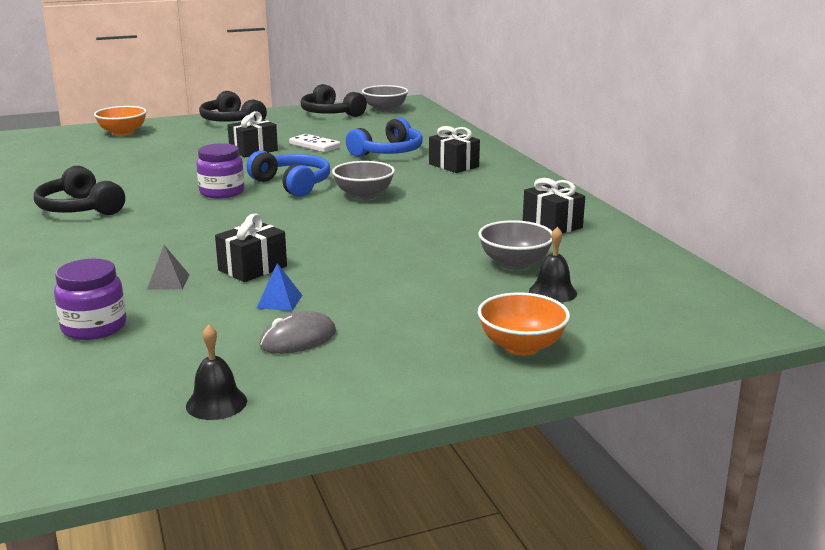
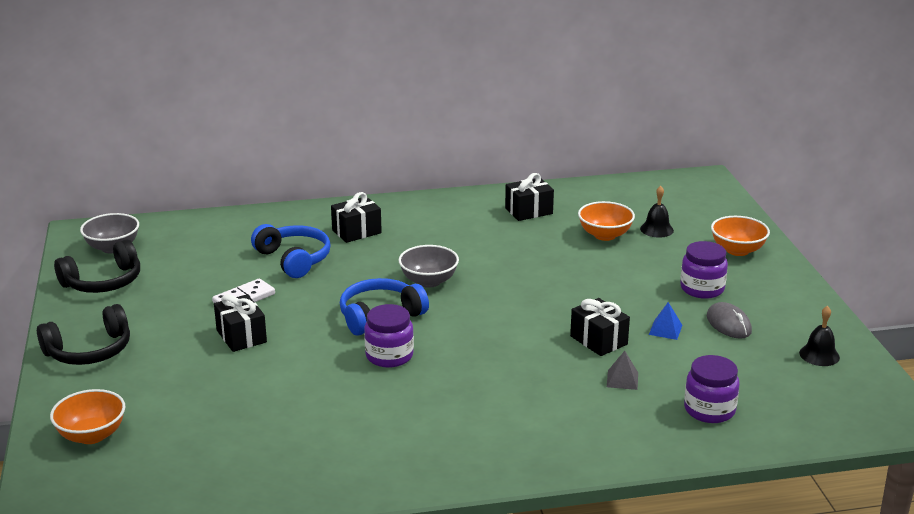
camera: 80 degrees left, 5 degrees up
black headphones [34,166,125,215] -> none
grey bowl [478,220,552,270] -> orange bowl [578,201,635,241]
none -> purple jar [680,241,728,299]

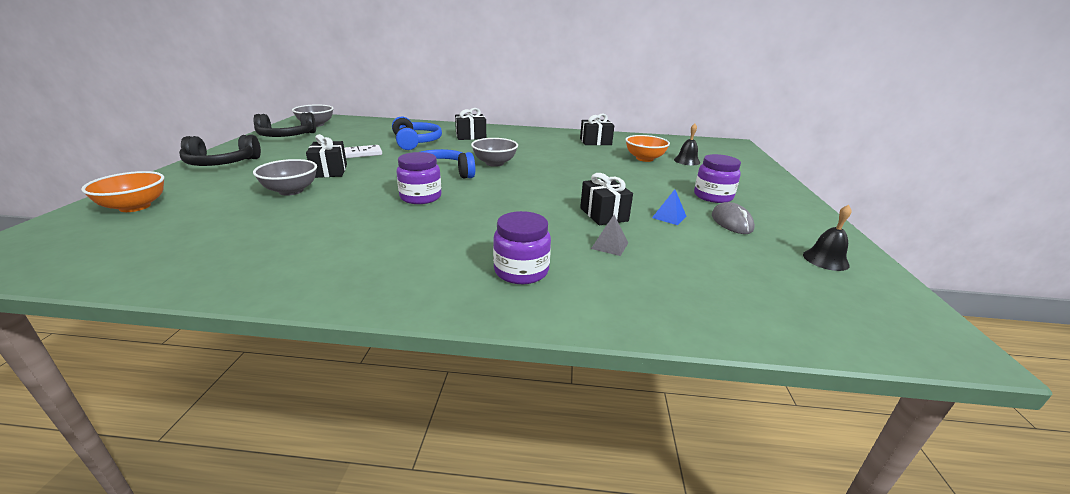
camera: 15 degrees right, 0 degrees up
purple jar [684,355,739,423] -> purple jar moved to [493,211,551,284]
orange bowl [711,216,770,256] -> none
none -> grey bowl [253,159,317,196]

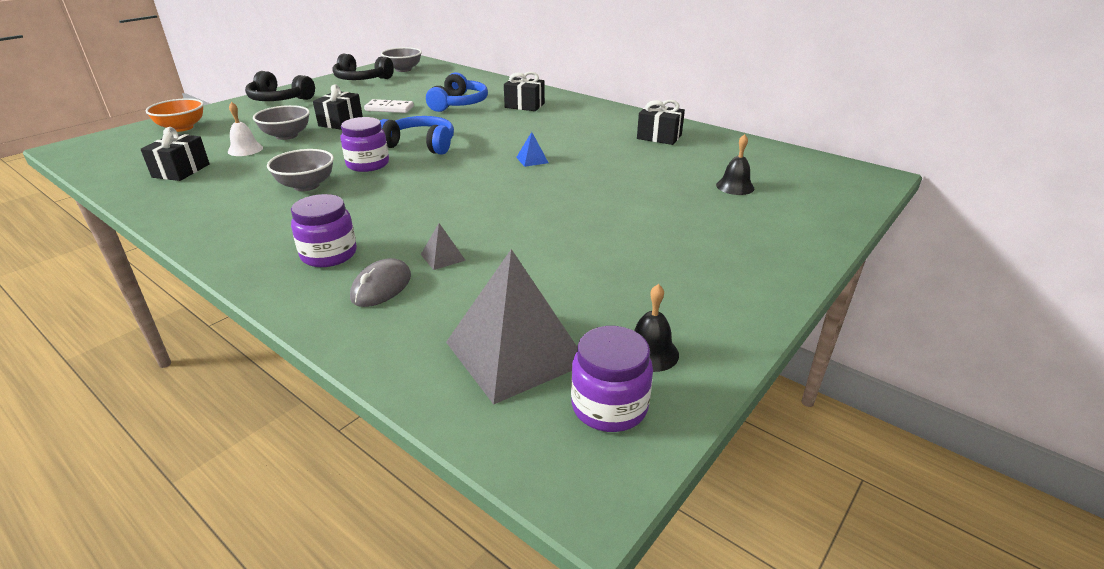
camera: 35 degrees right, 5 degrees up
grey bowl [471,138,518,167] -> grey bowl moved to [267,149,334,191]
black gift [580,173,633,225] -> black gift moved to [141,127,210,181]
orange bowl [626,135,670,162] -> none
blue pyramid [652,189,687,225] -> blue pyramid moved to [516,132,549,167]
purple jar [694,154,741,203] -> purple jar moved to [571,326,653,432]
grey mouse [712,202,755,234] -> grey mouse moved to [350,258,411,307]
none -> white bell [228,102,263,156]
none -> grey pyramid [446,249,578,405]

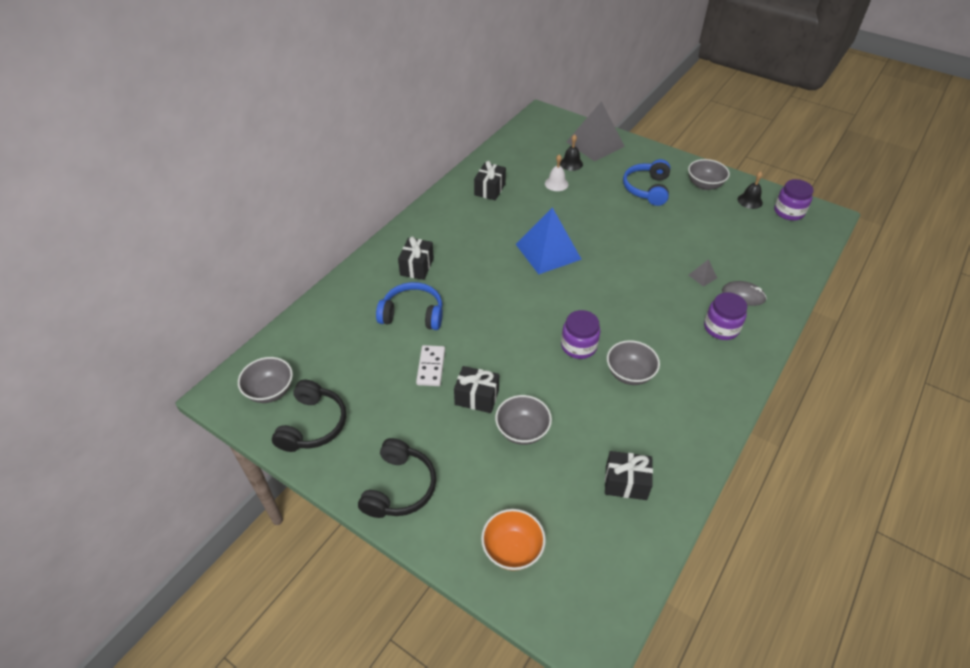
camera: 95 degrees left, 15 degrees up
white bell [228,102,263,156] -> white bell moved to [545,154,568,191]
blue headphones [379,116,454,155] -> blue headphones moved to [623,159,670,206]
grey pyramid [446,249,578,405] -> grey pyramid moved to [567,101,625,161]
blue pyramid [516,132,549,167] -> blue pyramid [516,207,582,274], size x2.46
none -> grey bowl [688,159,730,190]

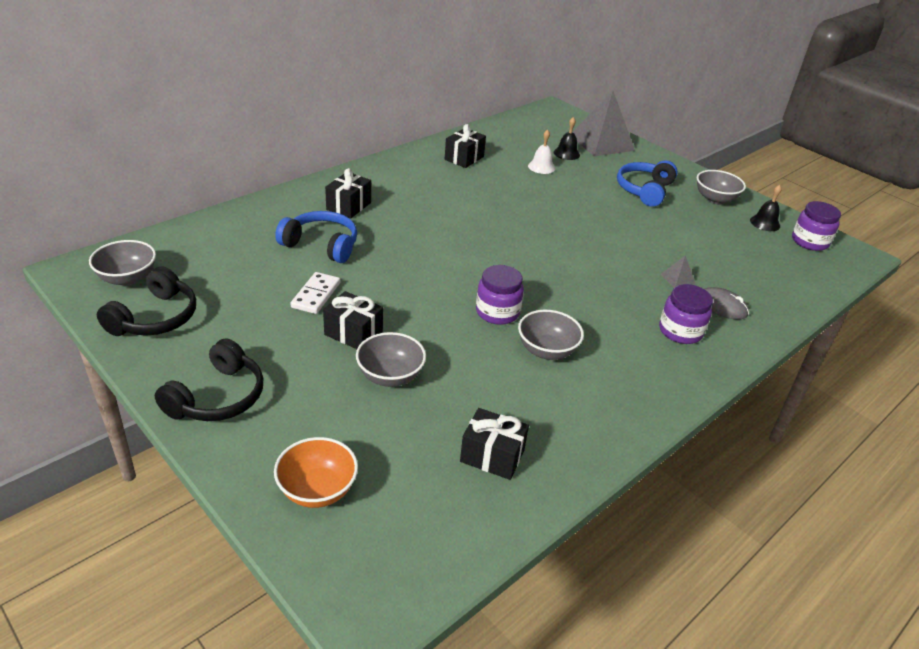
camera: 10 degrees right, 10 degrees down
blue pyramid [516,207,582,274] -> none

